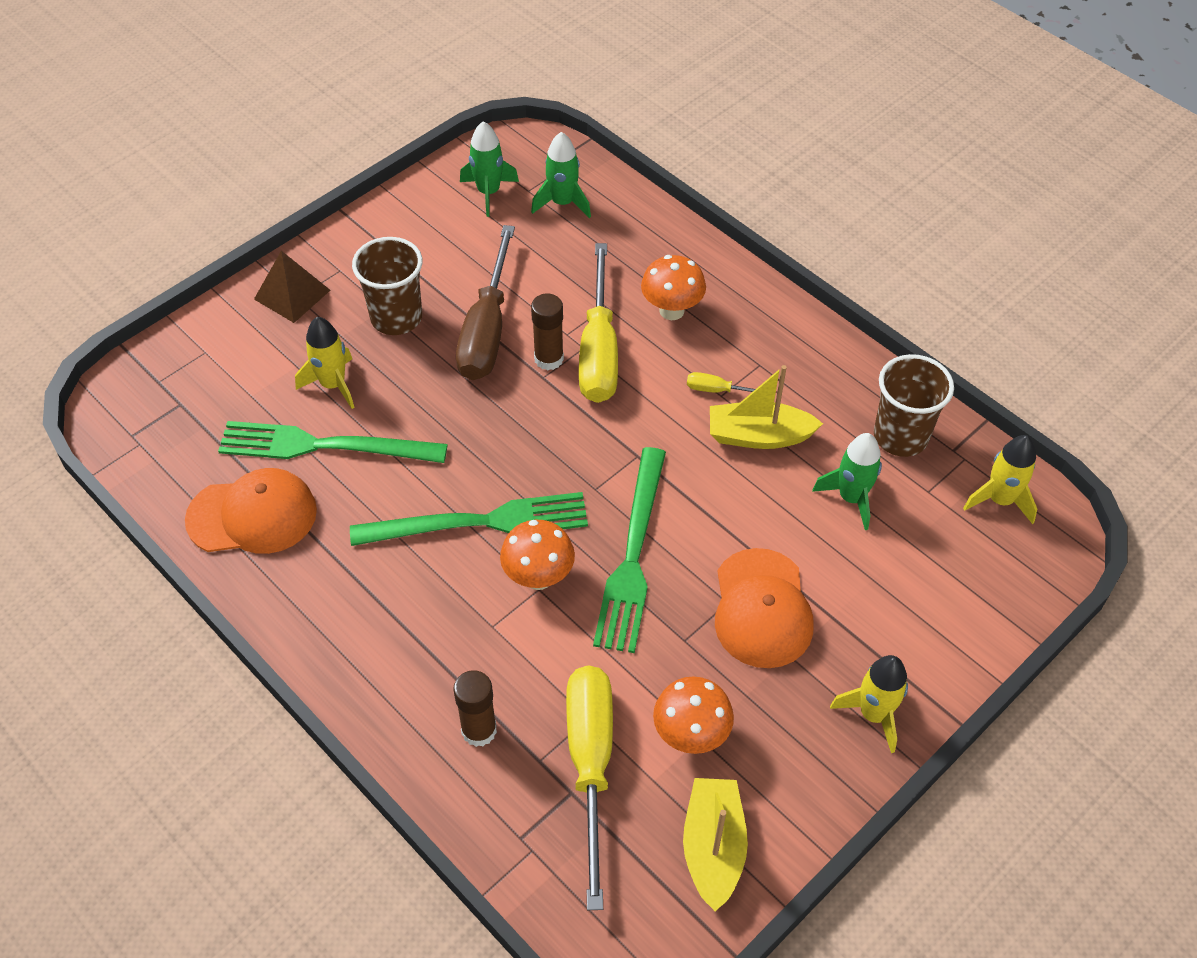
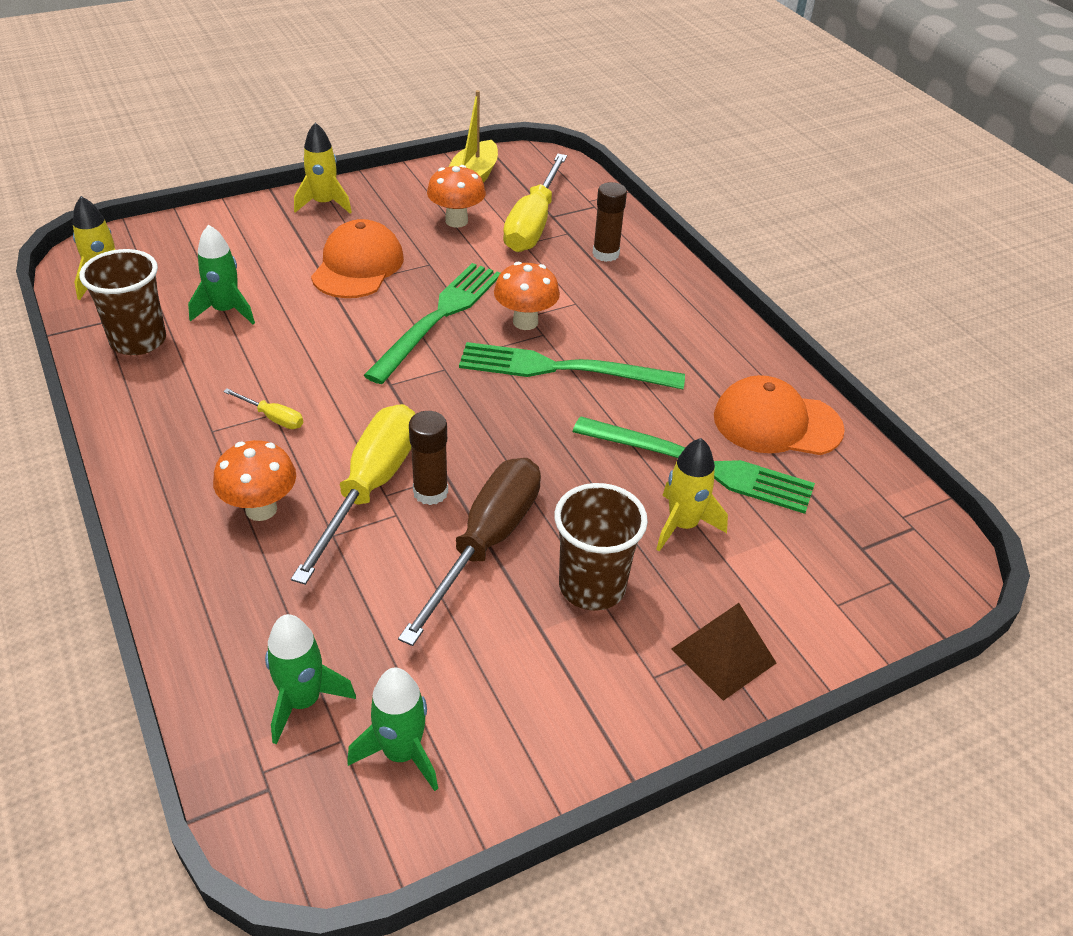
camera: 165 degrees left, 10 degrees down
yellow boat [710,365,823,449] -> none

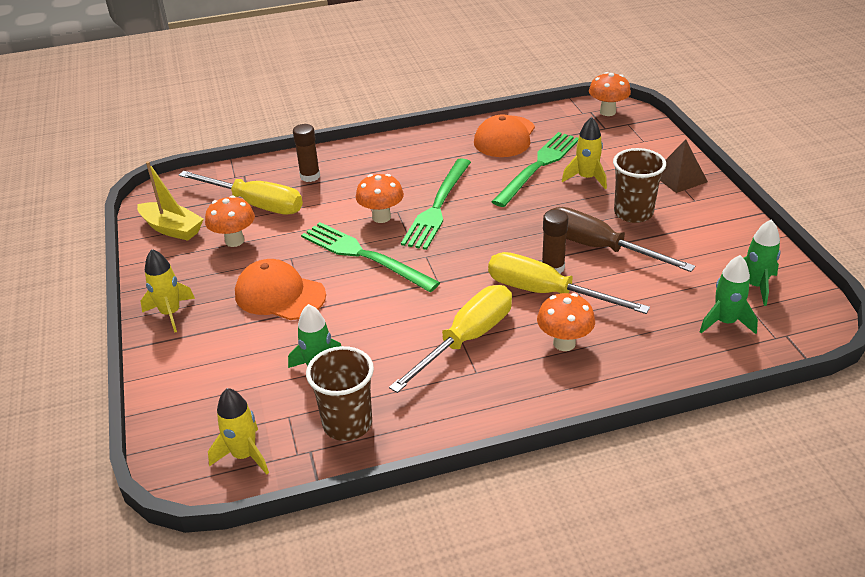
camera: 75 degrees left, 5 degrees down
yellow screwdriver [223,388,303,429] -> yellow screwdriver [389,285,512,393], size x2.36
none -> orange mushroom [589,72,631,116]

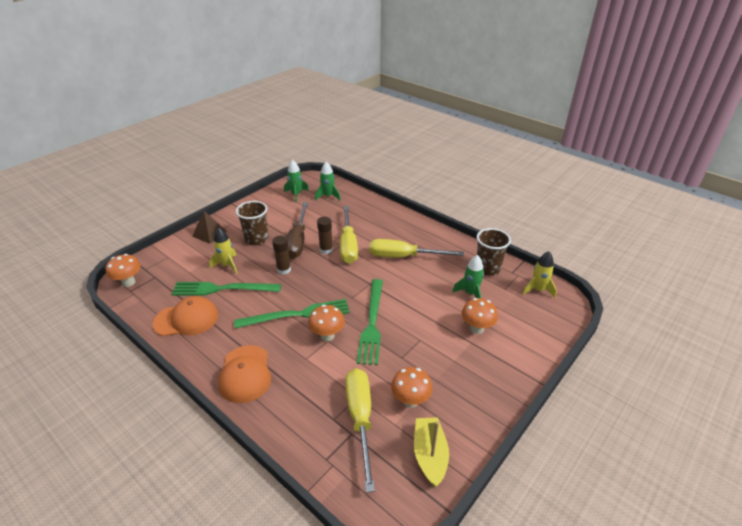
camera: 125 degrees left, 0 degrees up
yellow rocket [141,249,195,333] -> none
orange cap [235,259,326,320] -> orange cap moved to [218,345,271,403]
brown glue stick [293,124,320,182] -> brown glue stick moved to [272,236,291,274]
orange mushroom [537,293,595,351] -> orange mushroom moved to [462,298,498,334]

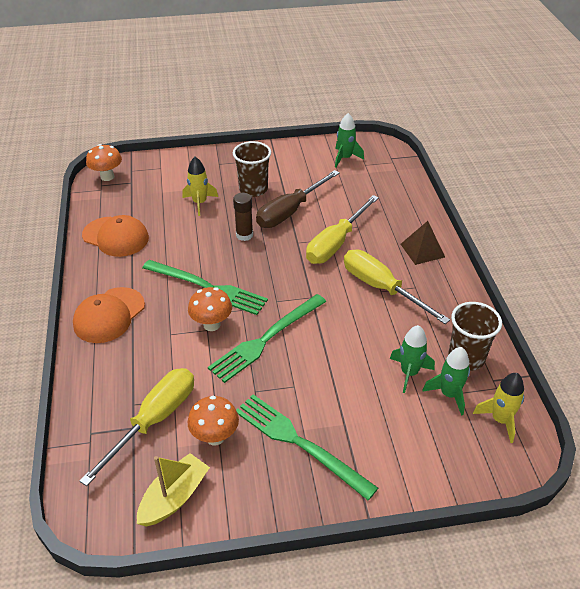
camera: 40 degrees right, 5 degrees up
green fork [171,282,281,296] -> green fork moved to [236,394,378,500]
brown pyramid [192,211,227,244] -> brown pyramid moved to [401,221,445,265]
green rocket [315,162,341,201] -> green rocket moved to [422,347,470,416]
brown glue stick [317,217,333,254] -> none
orange mushroom [462,298,498,334] -> none

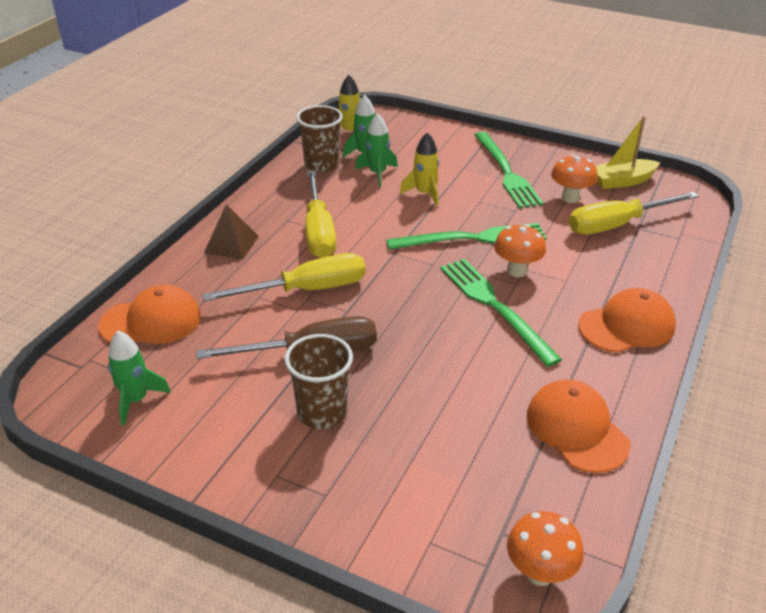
camera: 145 degrees left, 5 degrees down
yellow rocket [182,157,218,216] -> yellow rocket moved to [400,132,439,206]
brown glue stick [233,193,253,241] -> none
none -> orange cap [98,285,201,344]

